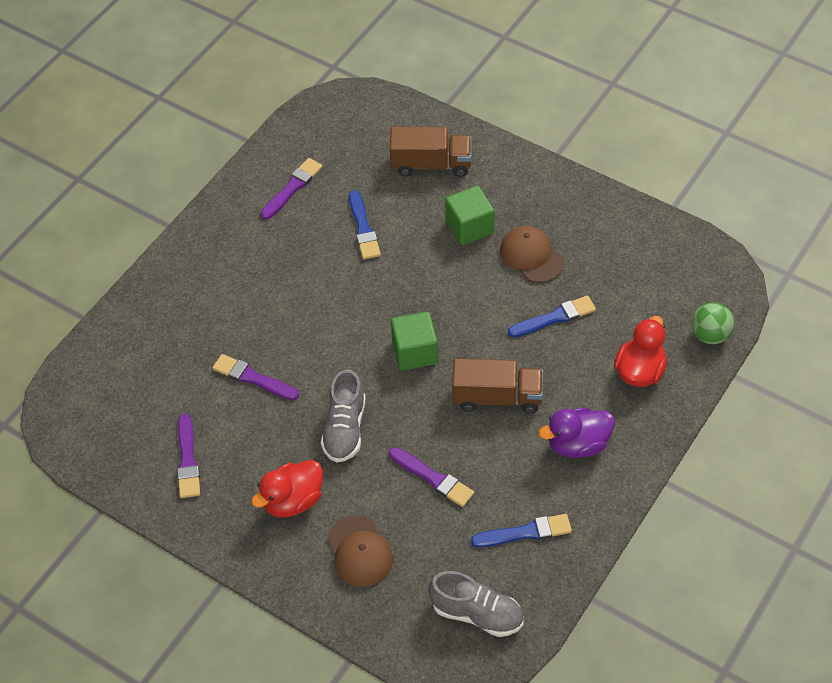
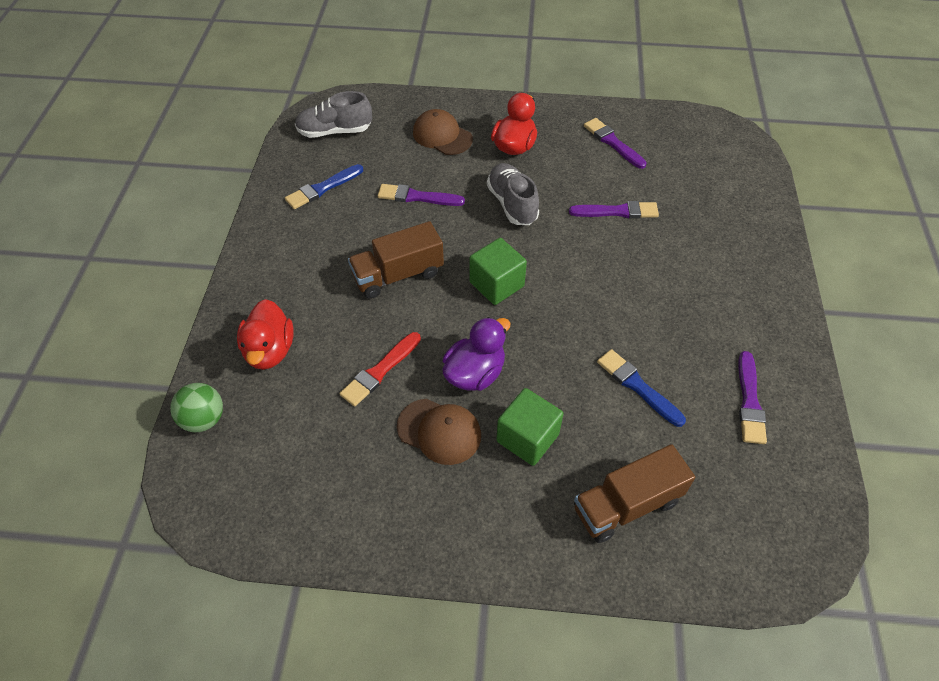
camera: 150 degrees right, 0 degrees up
blue brush [508,296,596,337] -> red brush [339,332,421,407]
purple duck [539,407,615,458] -> purple duck moved to [442,317,510,391]

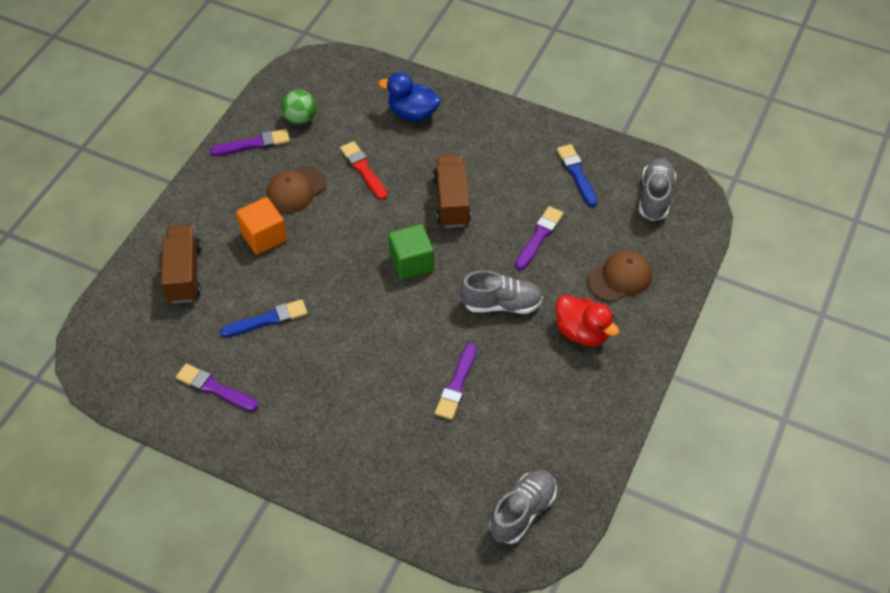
camera: 110 degrees right, 0 degrees up
green ball [170,383,223,432] -> green ball moved to [281,90,316,125]
red duck [237,299,294,370] -> blue duck [378,72,441,121]
purple duck [442,317,510,391] -> none
green cube [496,388,564,466] -> orange cube [236,197,287,255]
purple brush [584,118,647,169] -> purple brush moved to [210,129,290,155]
none -> grey shoe [490,470,557,544]

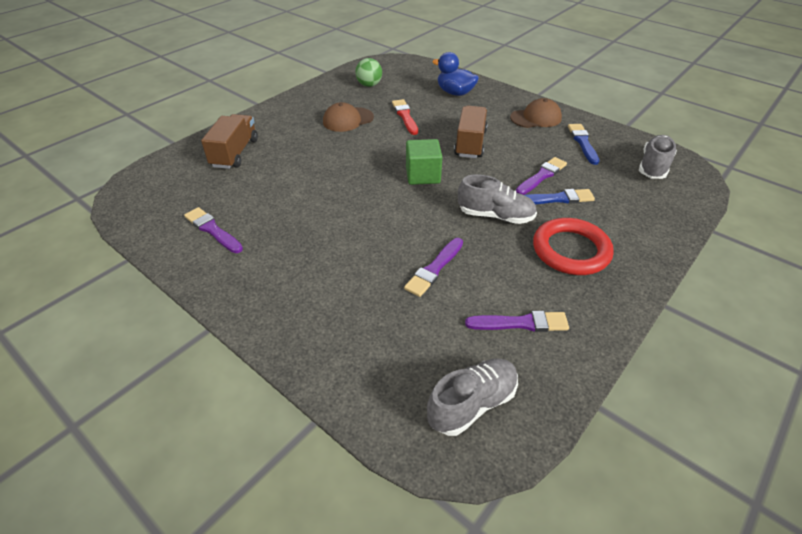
camera: 15 degrees right, 10 degrees down
purple brush [210,129,290,155] -> purple brush moved to [465,311,569,332]
blue brush [220,299,308,337] -> blue brush moved to [525,189,595,204]
orange cube [236,197,287,255] -> none
red duck [556,295,619,346] -> red ring [533,218,614,275]
brown cap [587,251,652,302] -> brown cap moved to [510,98,562,128]

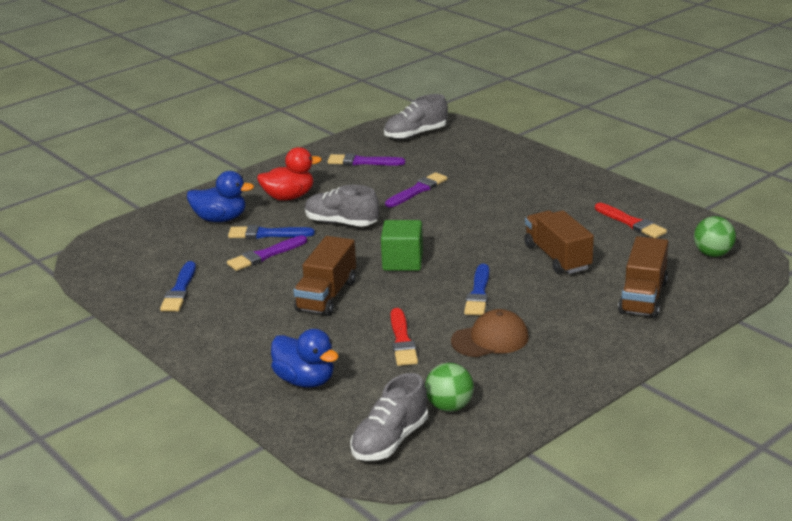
camera: 170 degrees left, 15 degrees down
purple brush [184,207,243,253] -> red brush [595,203,667,238]
brown cap [510,98,562,128] -> none
red ring [533,218,614,275] -> red duck [257,147,322,201]
grey shoe [639,135,677,179] -> grey shoe moved to [350,373,428,461]
none -> blue duck [187,171,254,222]
none -> blue brush [464,264,489,316]
none -> brown truck [524,210,594,274]
none -> green ball [694,216,736,257]

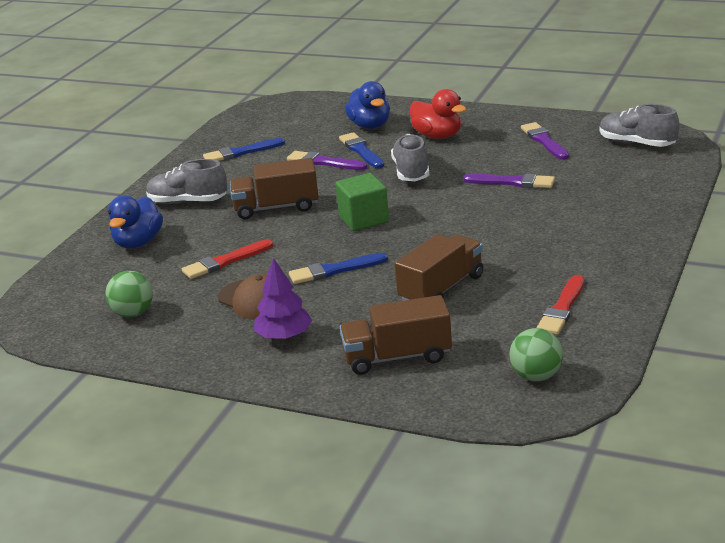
camera: 65 degrees right, 0 degrees up
grey shoe [350,373,428,461] -> grey shoe moved to [146,159,227,204]
none -> purple tree [254,258,313,340]

